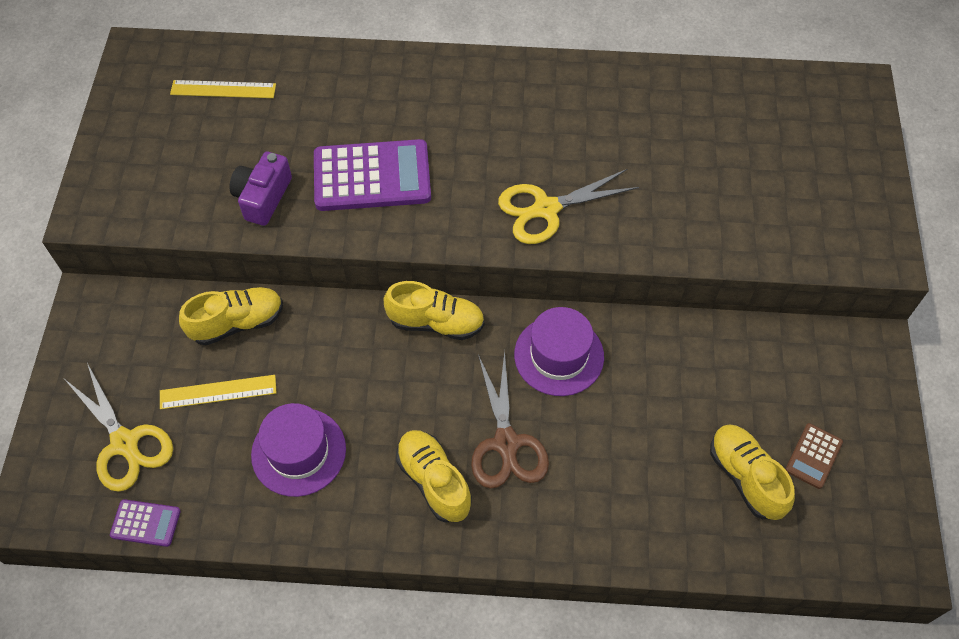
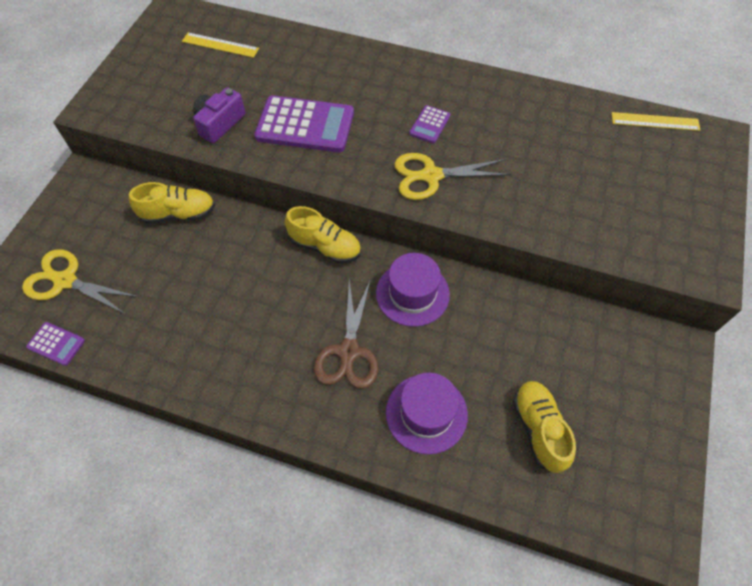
camera: 15 degrees right, 0 degrees up
yellow scissors [65,363,173,492] -> yellow scissors turned 135 degrees clockwise [22,249,139,314]
yellow ruler [160,375,277,409] -> yellow ruler moved to [611,112,700,131]
purple hat [251,403,346,497] -> purple hat moved to [386,373,468,454]
yellow shoe [396,430,472,523] -> none
brown calculator [785,423,843,489] -> none
none -> purple calculator [409,105,450,143]

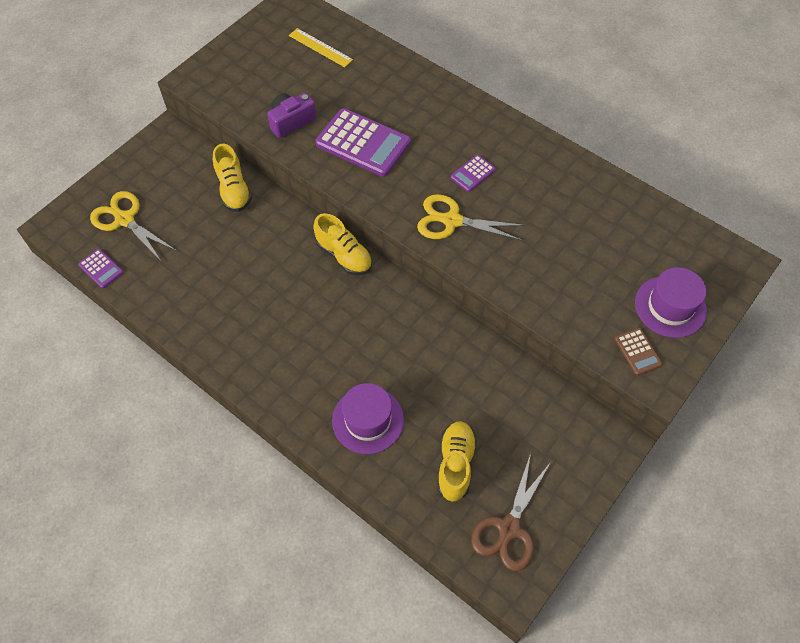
camera: 20 degrees right, 0 degrees up
yellow shoe [129,182,215,224] -> yellow shoe turned 60 degrees clockwise [213,144,252,212]
brown scissors [314,279,378,389] -> brown scissors moved to [471,453,551,571]
purple hat [376,253,450,327] -> purple hat moved to [635,267,707,338]
yellow ruler [611,112,700,131] -> none
none -> brown calculator [615,328,662,376]

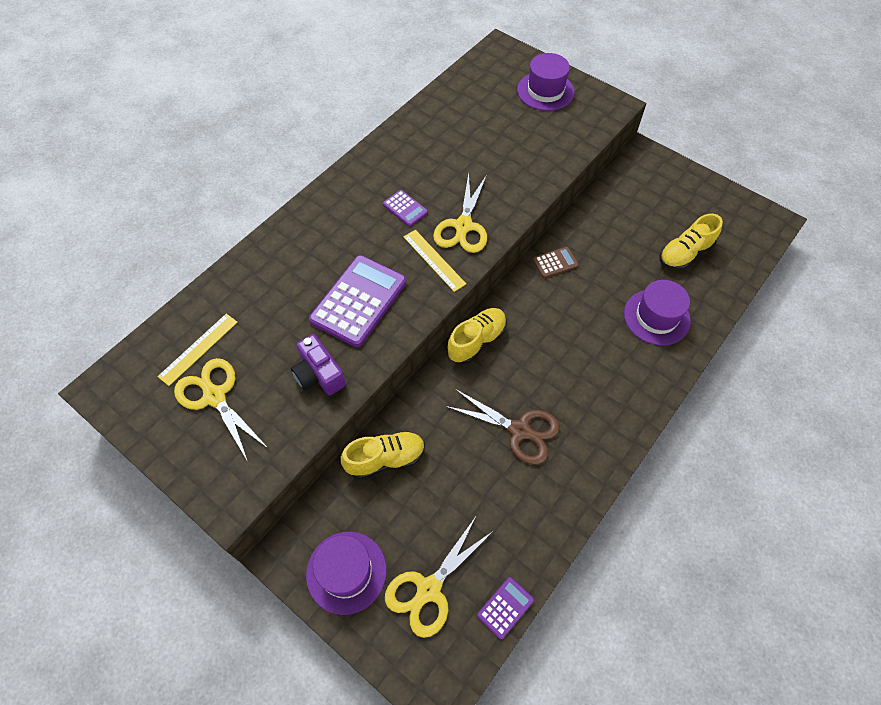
camera: 90 degrees left, 0 degrees up
yellow shoe [437,421,477,502] -> yellow shoe turned 45 degrees counterclockwise [660,214,723,270]
brown scissors [471,453,551,571] -> brown scissors moved to [445,389,560,465]
brown calculator [615,328,662,376] -> brown calculator moved to [533,247,579,278]
none -> yellow scissors [174,358,269,462]
none -> purple hat [306,532,387,615]
none -> yellow ruler [404,230,466,292]

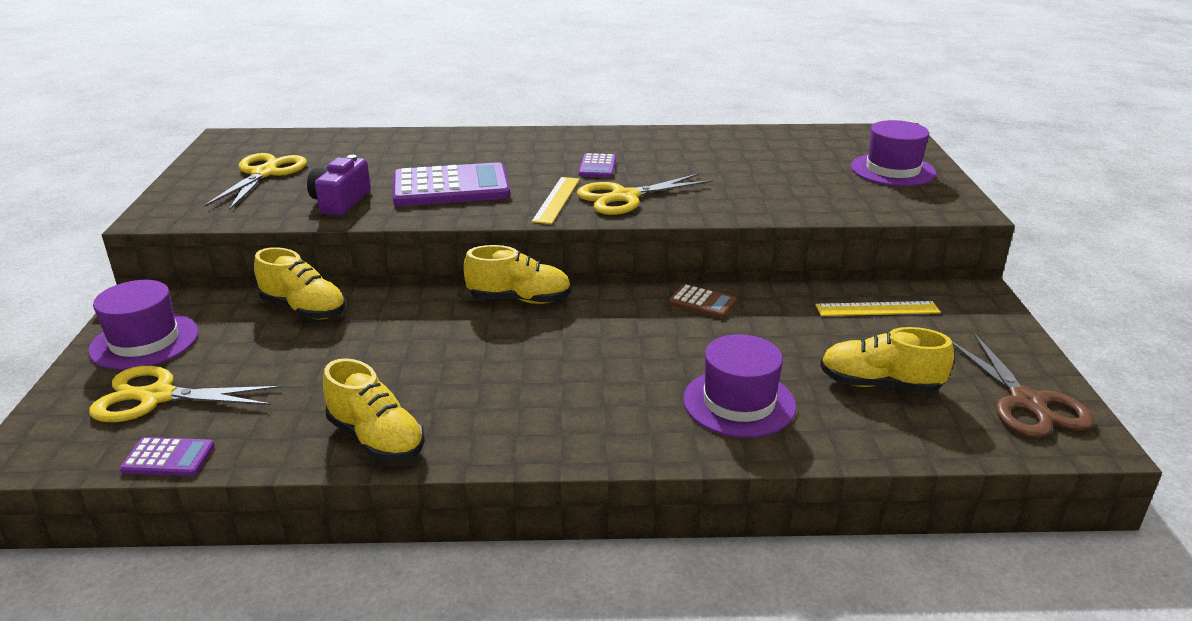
camera: 50 degrees right, 30 degrees down
yellow ruler [157,314,238,386] -> yellow ruler moved to [815,301,941,316]
brown scissors [445,389,560,465] -> brown scissors moved to [952,333,1094,438]
none -> yellow shoe [323,358,425,462]

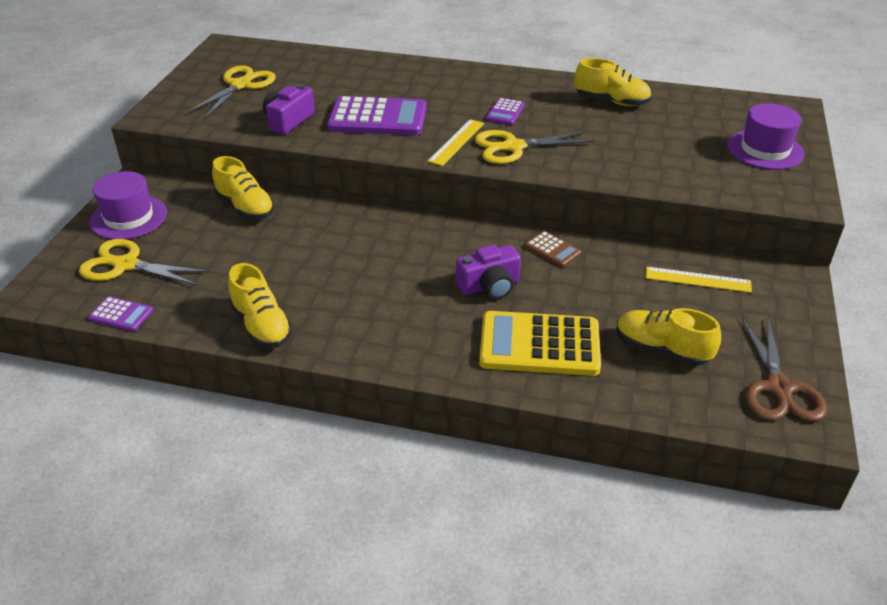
camera: 15 degrees right, 10 degrees up
yellow shoe [463,245,571,304] -> yellow shoe moved to [575,58,652,106]
purple hat [683,334,796,438] -> yellow calculator [479,311,601,376]
none -> purple camera [456,245,521,300]

